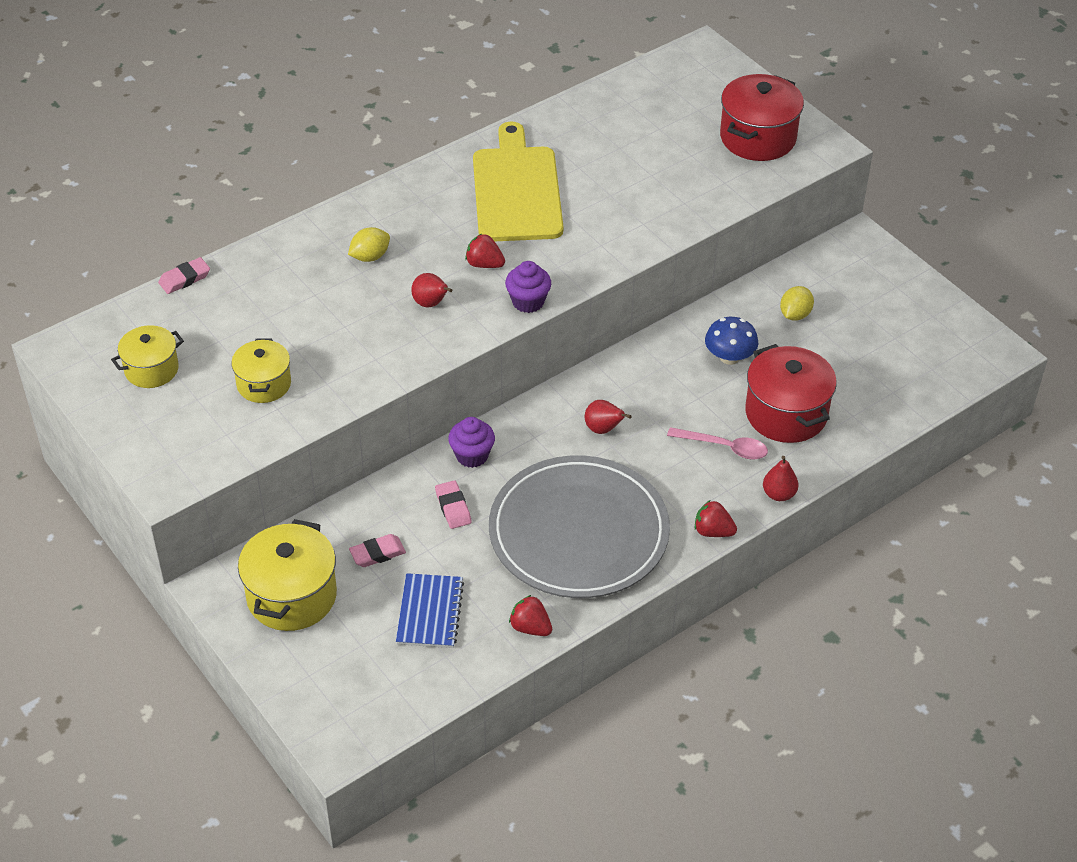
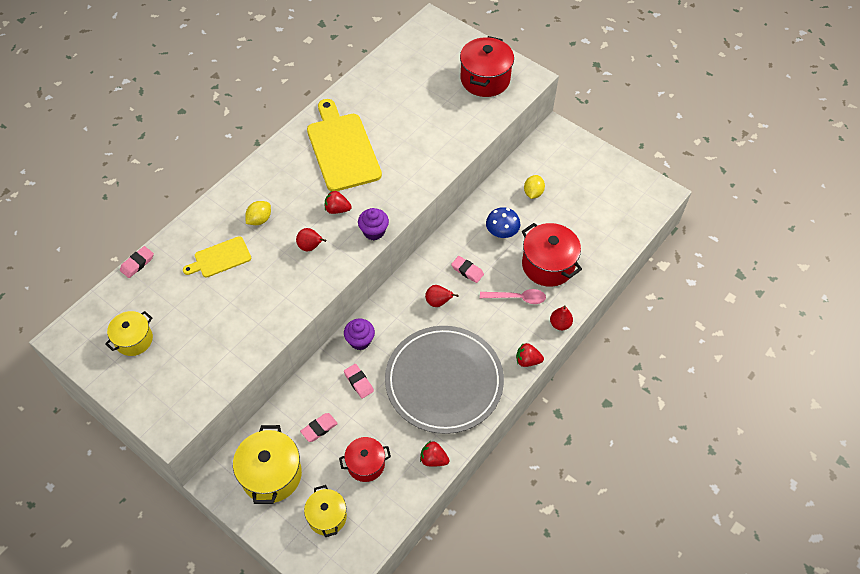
camera: 15 degrees left, 10 degrees up
yellow pot [231,338,291,403] -> yellow pot moved to [304,485,347,537]
blue notebook [396,573,464,648] -> red pot [339,437,391,482]
none -> yellow cutting board [183,236,251,278]
none -> pink eraser [451,256,484,283]

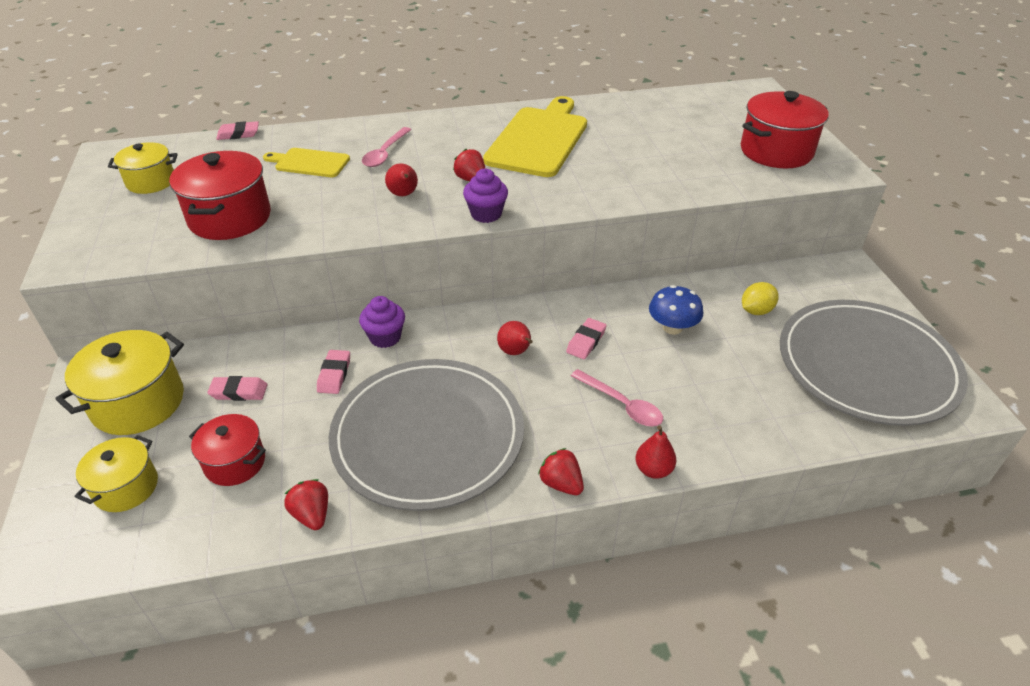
camera: 40 degrees right, 15 degrees down
yellow lemon [245,201,271,225] -> pink spoon [362,127,411,167]
pink eraser [451,256,484,283] -> pink eraser turned 45 degrees clockwise [566,318,607,359]
red pot [522,223,582,287] -> red pot moved to [169,151,271,240]
none -> grey plate [780,300,968,426]

